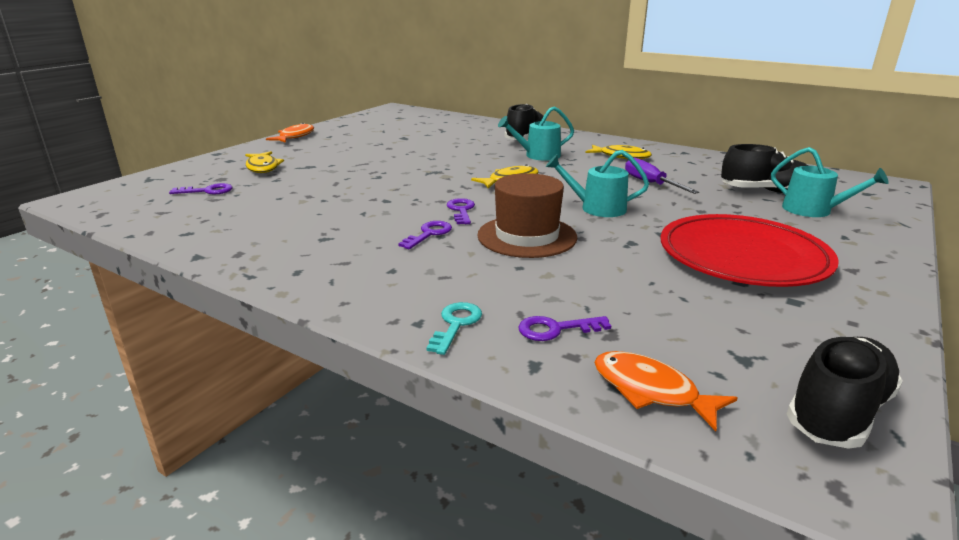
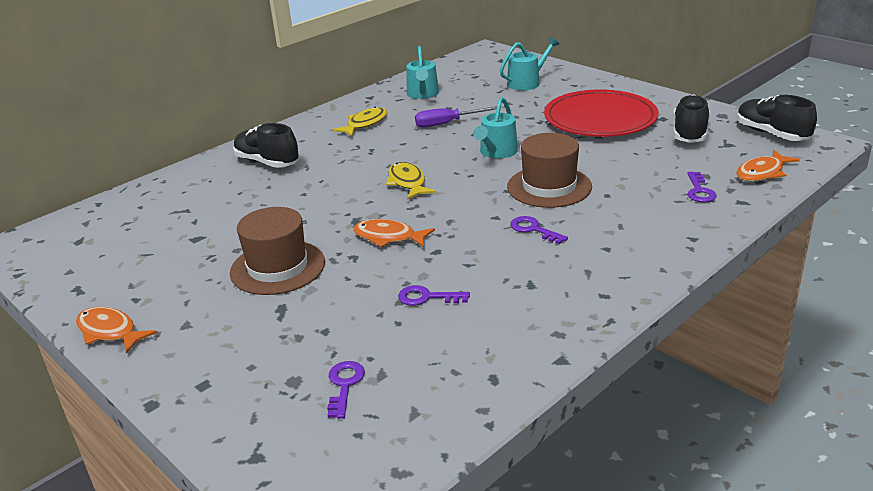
camera: 75 degrees left, 5 degrees up
yellow fish [245,151,284,173] -> none
turquoise key [427,302,482,355] -> none
purple key [447,198,475,224] -> purple key moved to [398,285,470,306]
turquoise watering can [498,106,574,161] -> turquoise watering can moved to [406,46,439,99]
black shoe [721,144,808,193] -> black shoe moved to [673,94,710,143]
none -> brown hat [230,207,325,295]
none -> orange fish [353,219,435,247]

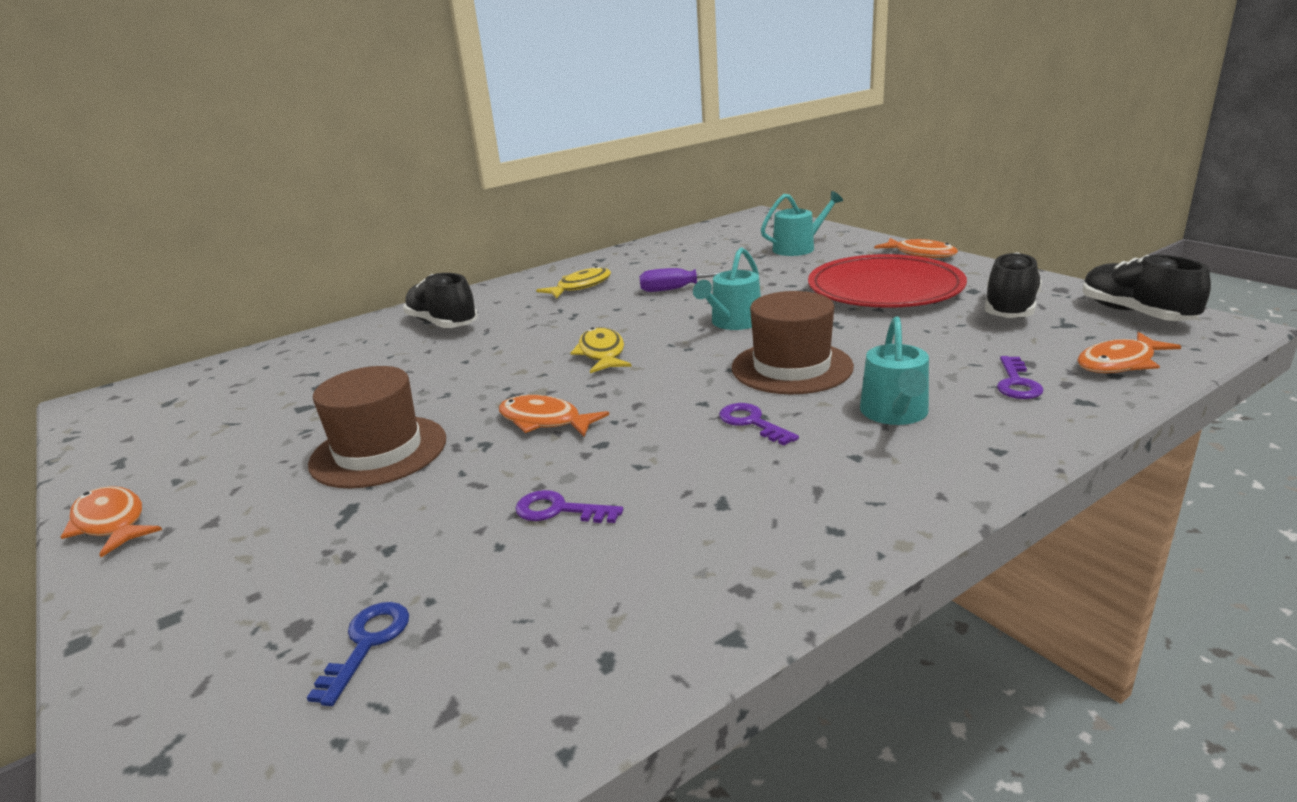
camera: 10 degrees right, 5 degrees down
purple key [327,361,365,419] -> blue key [307,602,409,706]
turquoise watering can [406,46,439,99] -> turquoise watering can moved to [860,316,929,425]
none -> orange fish [874,238,958,258]

